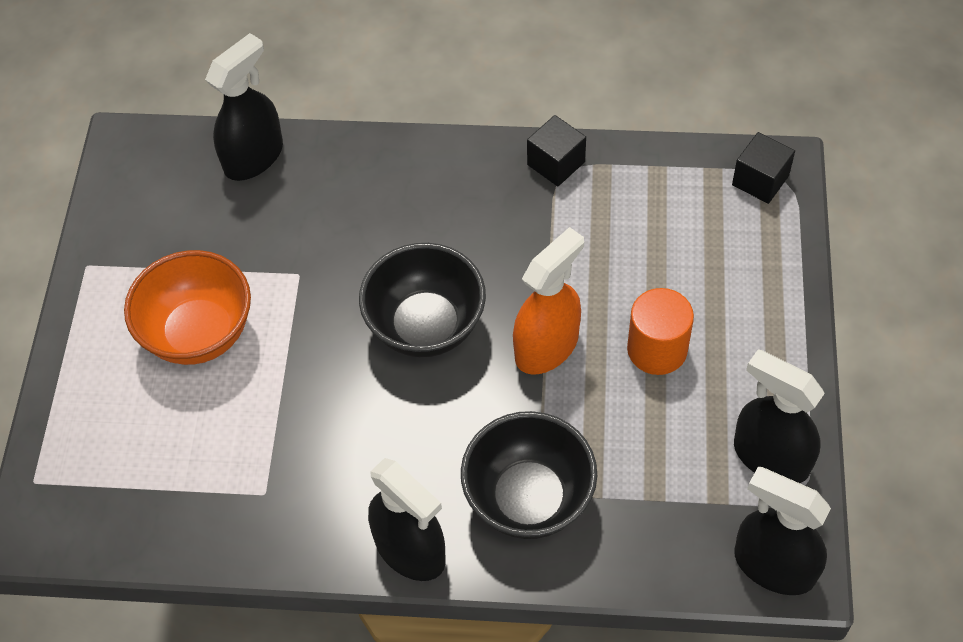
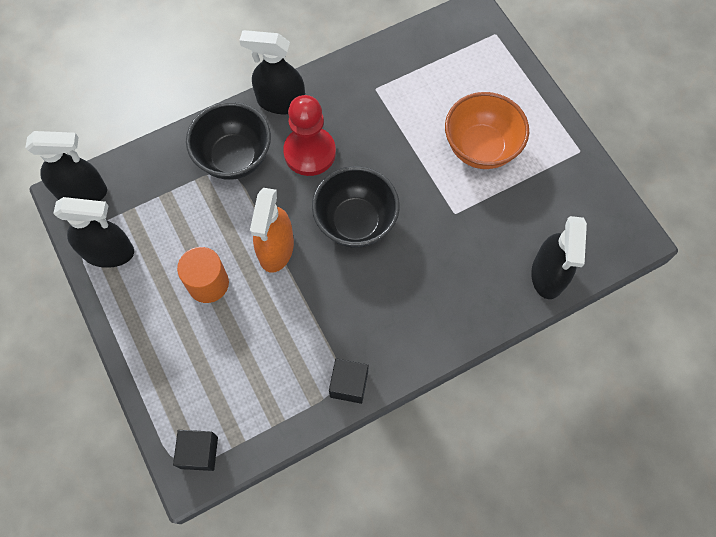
camera: 145 degrees right, 10 degrees up
none -> red pawn [283,95,336,176]

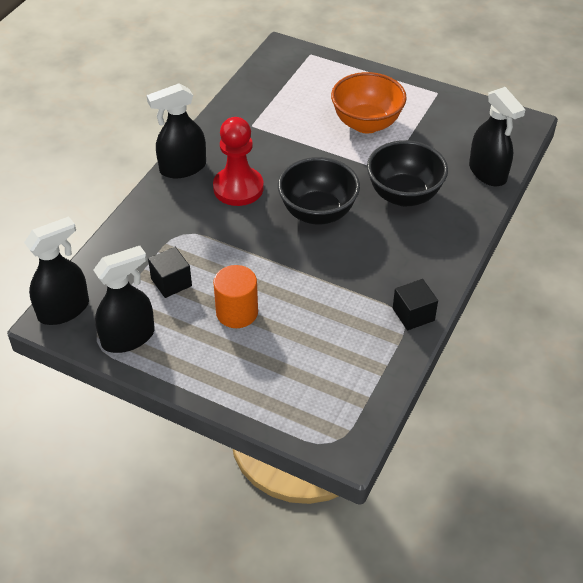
camera: 35 degrees left, 20 degrees down
black cube [173,430,218,471] -> black cube moved to [148,247,192,298]
black bowl [186,102,271,180] -> black bowl moved to [367,140,448,206]
orange spray bottle [250,188,294,273] -> none

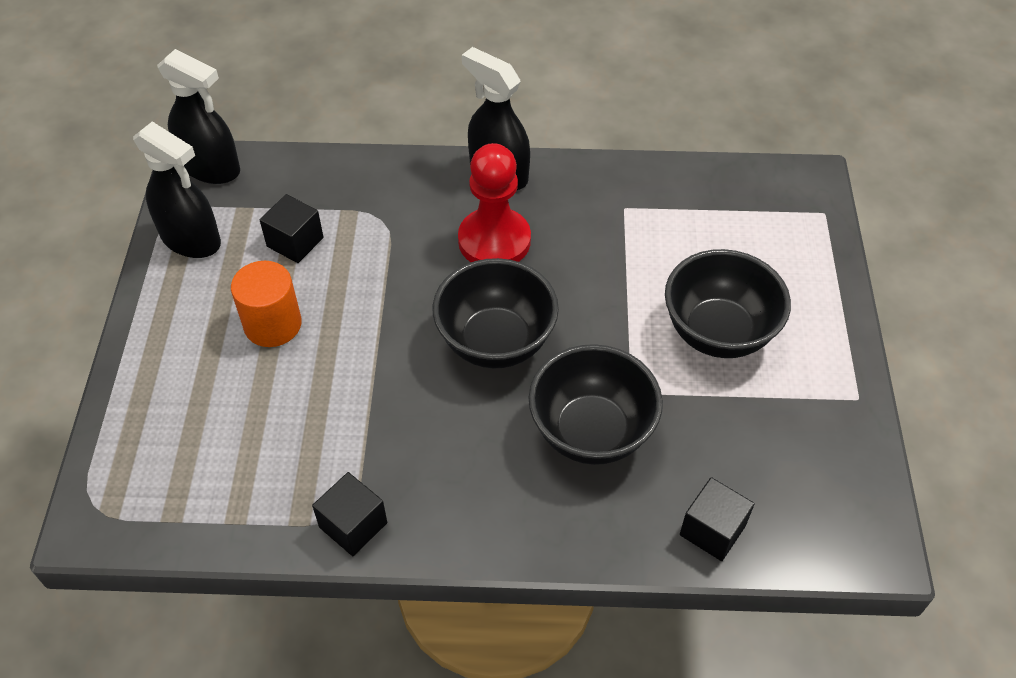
camera: 65 degrees right, 5 degrees up
orange bowl [331,72,407,134] -> black bowl [665,249,791,358]
black spray bottle [469,87,526,186] -> black cube [680,477,755,561]

